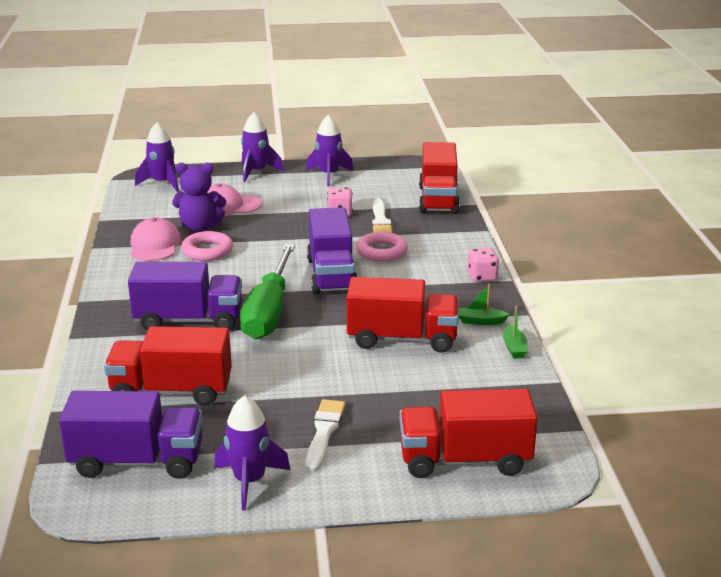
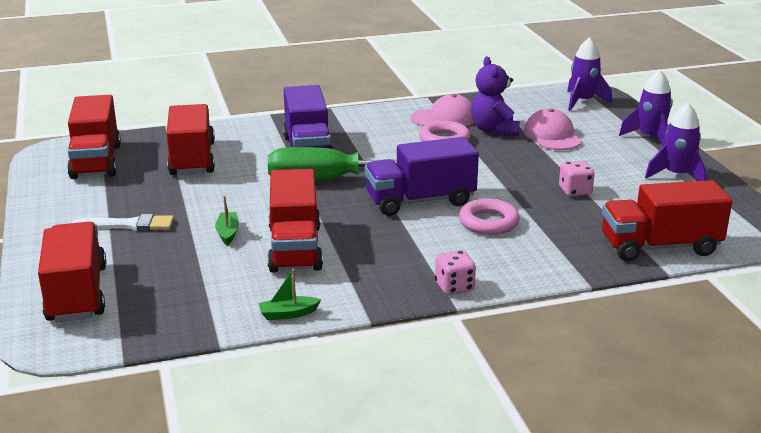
camera: 80 degrees right, 0 degrees up
purple truck [59,391,203,479] -> red truck [67,95,121,179]
purple rocket [214,395,290,511] -> none
white brush [372,199,392,233] -> none
green boat [459,284,510,325] -> green boat moved to [215,196,239,245]

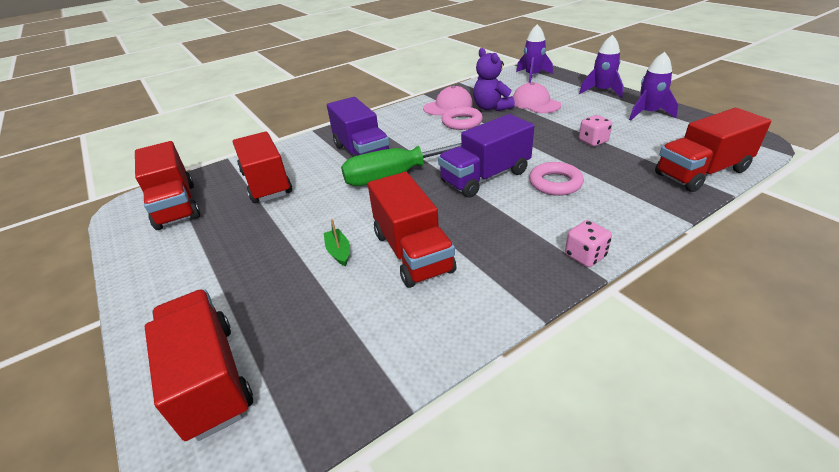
camera: 15 degrees left, 10 degrees up
white brush [72,214,174,231] -> none
green boat [259,269,321,320] -> none

